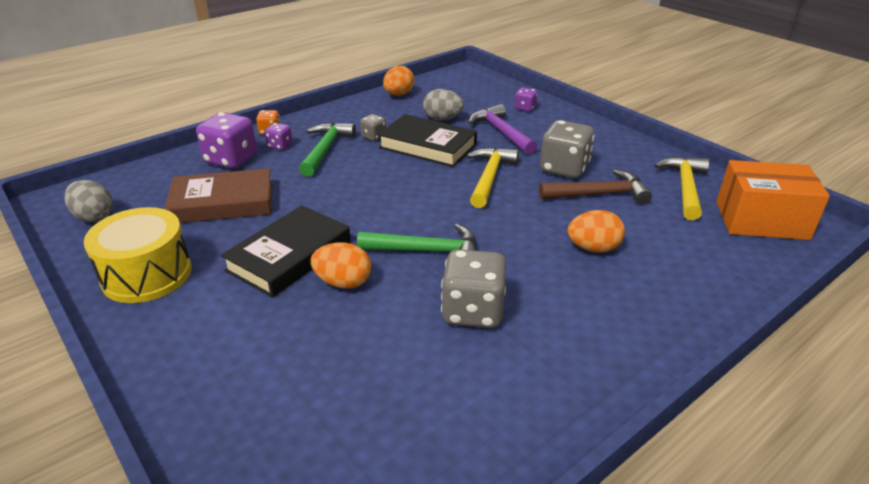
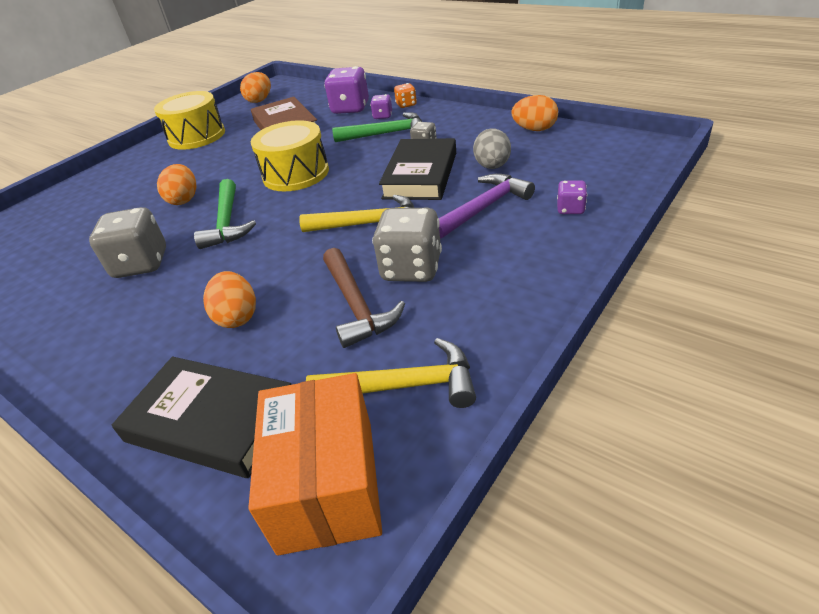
camera: 80 degrees right, 5 degrees up
grey egg [64,180,113,222] -> orange egg [240,72,271,103]
black book [221,205,351,298] -> black book moved to [112,357,291,478]
none -> yellow drum [251,120,329,191]

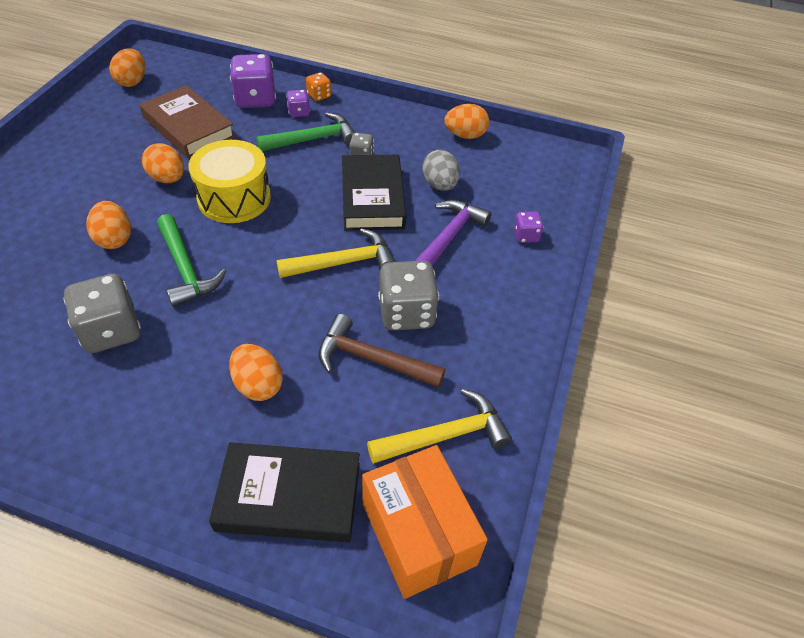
camera: 25 degrees left, 10 degrees up
yellow drum [154,91,225,150] -> none
brown hammer [323,248,405,348] -> brown hammer turned 150 degrees clockwise [318,314,445,388]
none -> orange egg [142,143,184,183]

